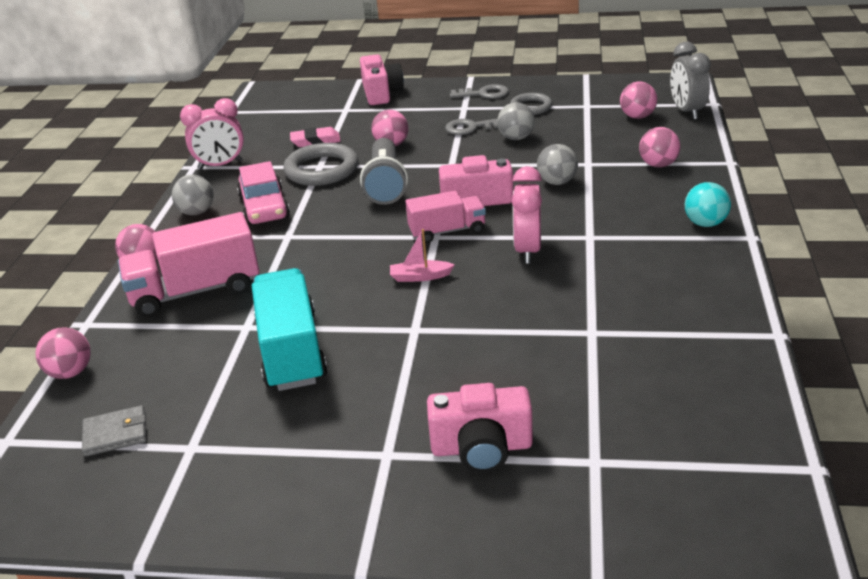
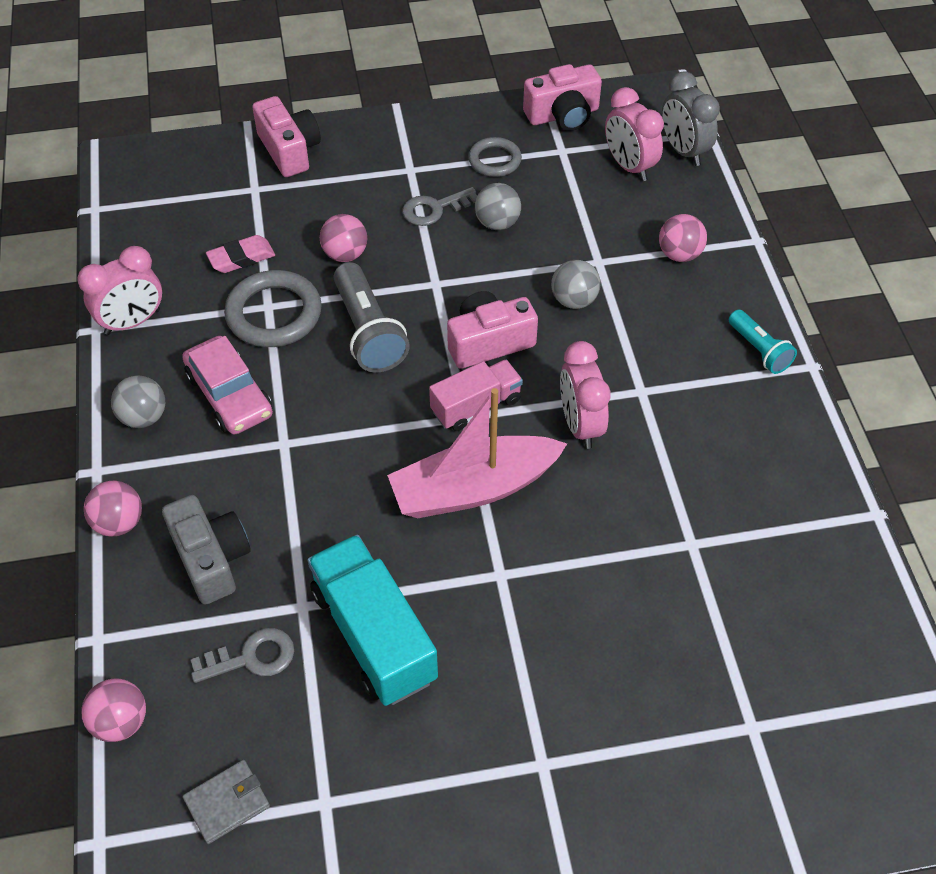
camera: 20 degrees left, 20 degrees up
pink truck [118,212,259,317] -> grey camera [162,495,251,605]
pink boat [390,229,455,282] -> pink boat [387,388,567,518], size x2.38
pink camera [427,383,533,473] -> pink camera moved to [523,64,602,131]
grey key [450,84,509,99] -> grey key moved to [191,628,294,683]
pink ball [620,81,657,119] -> pink clock [605,87,664,181]
turquoise ball [685,182,731,227] -> turquoise flashlight [729,309,797,374]

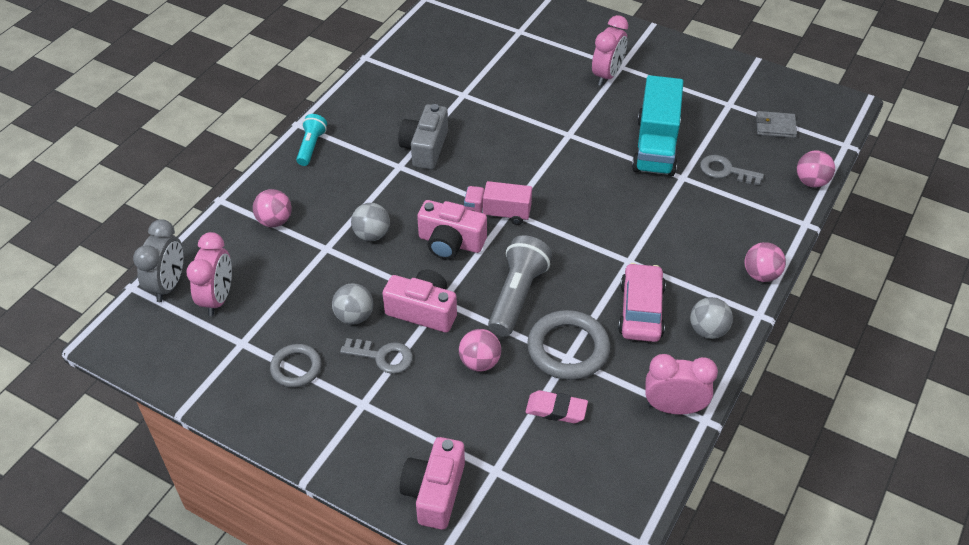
camera: 140 degrees left, 5 degrees down
grey camera [162,495,251,605] -> grey camera moved to [398,104,448,170]
pink boat [387,388,567,518] -> none
pink camera [523,64,602,131] -> pink camera moved to [382,270,457,333]
pink clock [560,341,611,449] -> pink clock moved to [592,15,628,86]

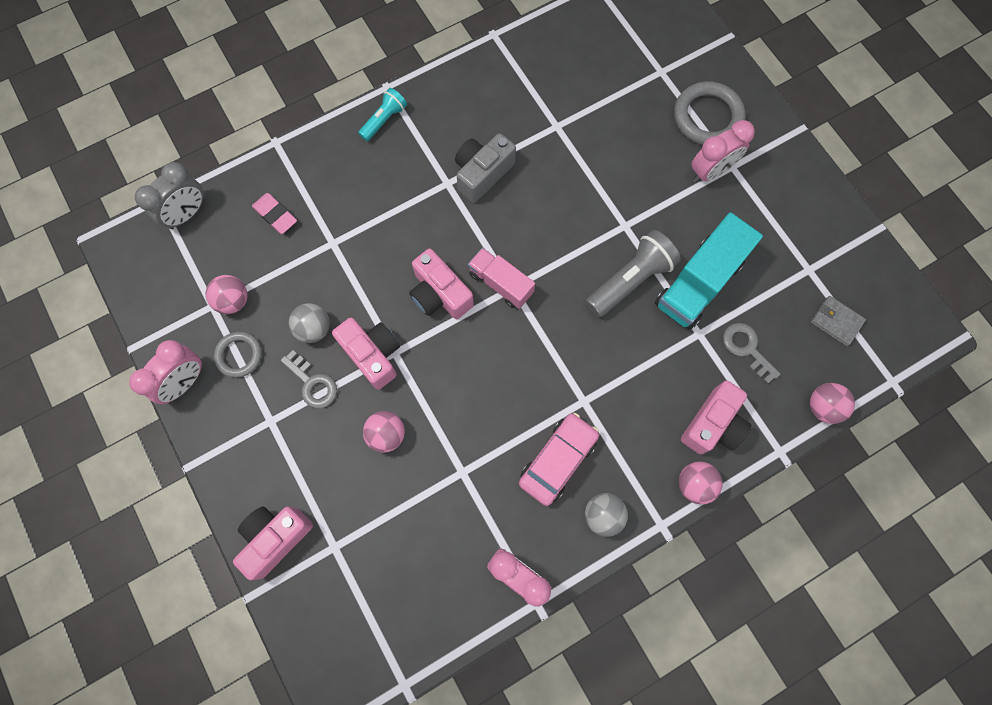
camera: 30 degrees right, 25 degrees up
pink clock [187,232,232,316] -> pink clock moved to [129,340,202,404]
pink ball [253,189,292,227] -> pink ball moved to [206,275,248,314]
grey ball [351,203,390,241] -> none
grey flashlight [488,235,552,336] -> grey flashlight moved to [586,230,681,317]
pink eraser [525,390,588,423] -> pink eraser moved to [252,193,297,234]
grey ring [527,310,610,380] -> grey ring moved to [674,81,746,145]
none -> pink camera [681,380,751,454]

